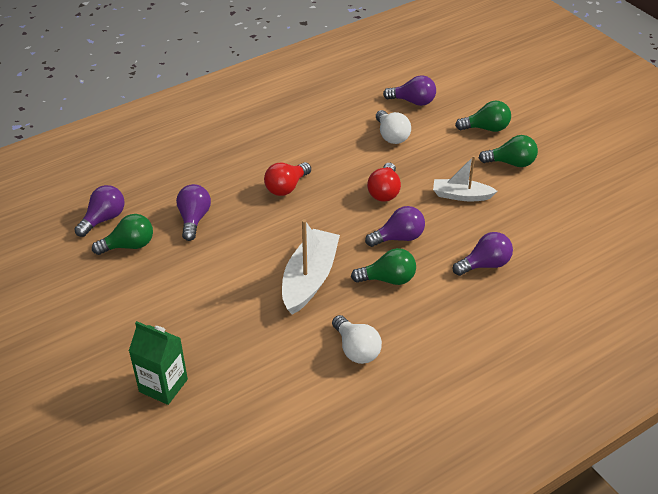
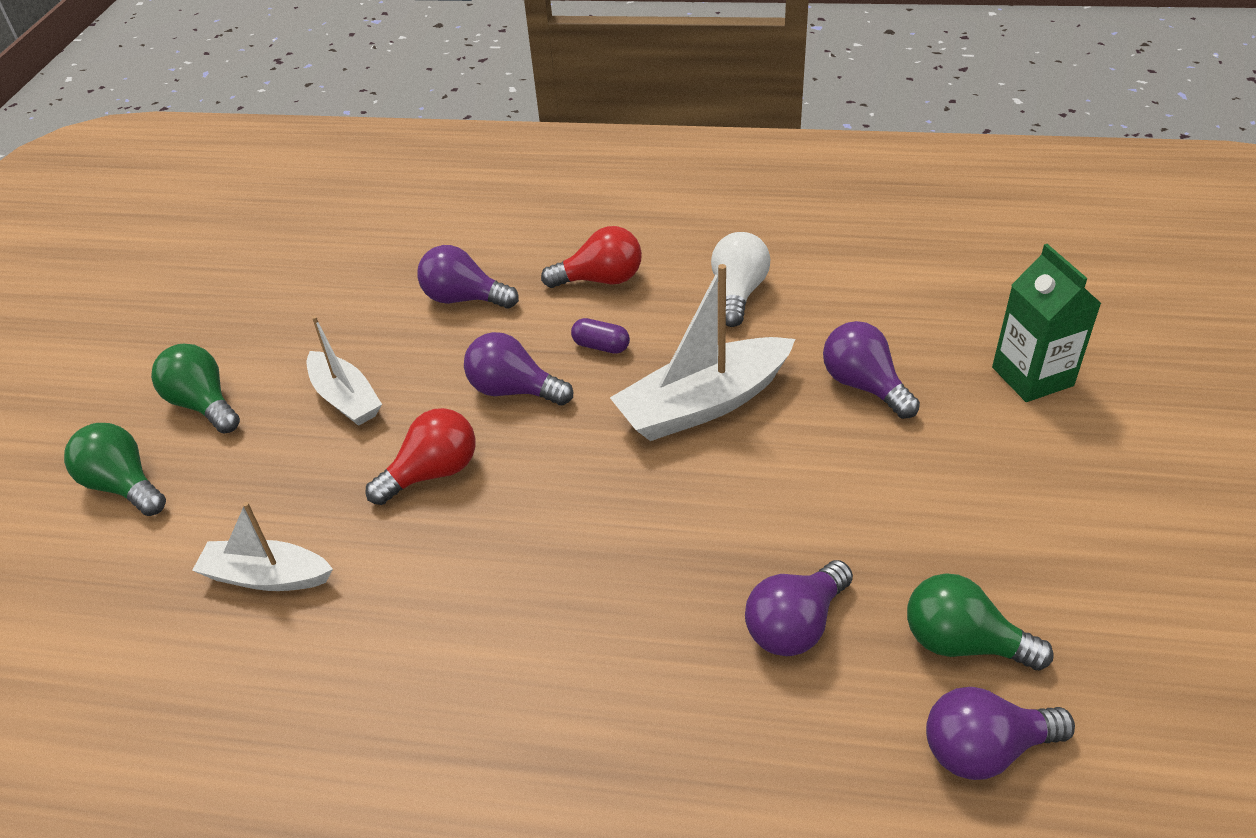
camera: 135 degrees left, 0 degrees up
red light bulb [264,162,311,196] -> red light bulb moved to [541,226,642,288]
green light bulb [351,248,416,285] -> purple capsule [571,318,630,354]
white light bulb [376,110,411,144] -> white boat [192,502,333,591]
purple light bulb [383,75,436,106] -> purple light bulb moved to [823,321,920,419]

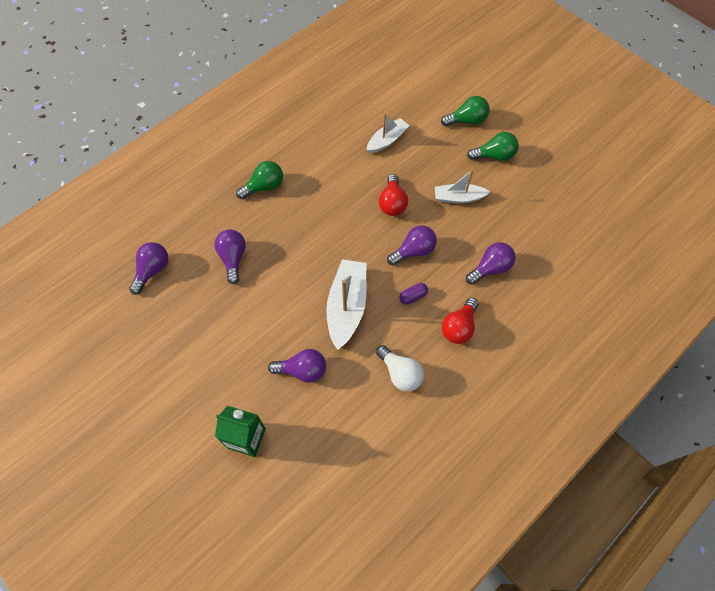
camera: 125 degrees right, 20 degrees up
green light bulb [907,573,1054,670] -> green light bulb moved to [236,161,283,199]

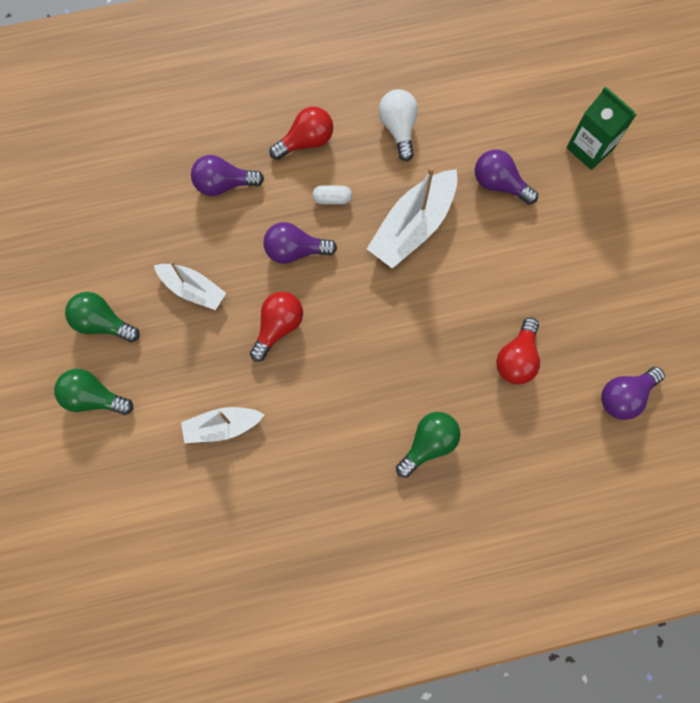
camera: 150 degrees left, 10 degrees up
purple light bulb [214,229,246,284] -> red light bulb [496,318,540,385]
green light bulb [236,161,283,199] -> green light bulb turned 135 degrees clockwise [396,412,461,478]
purple capsule [399,283,428,305] -> white capsule [312,185,352,205]

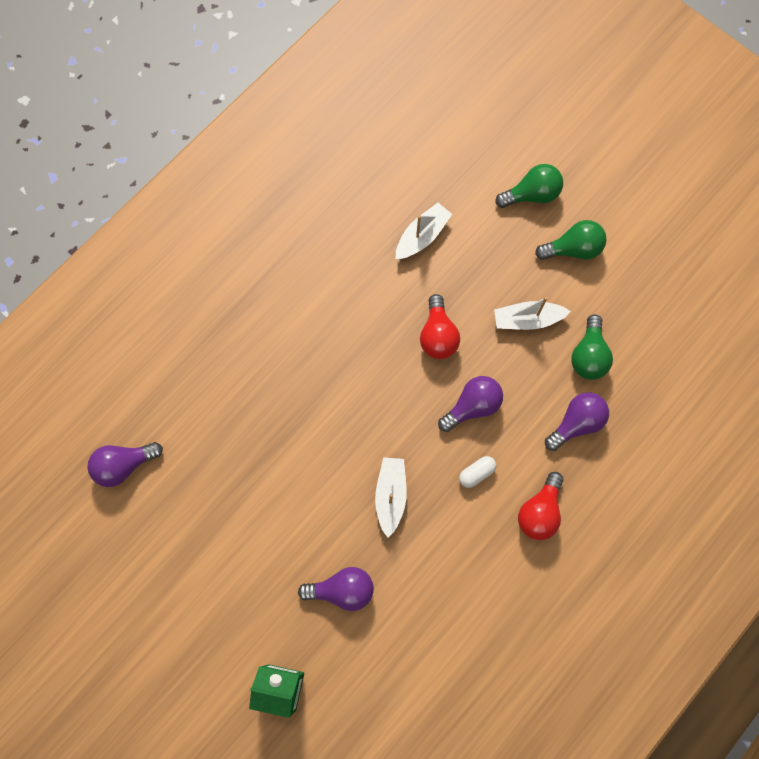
camera: 145 degrees right, 0 degrees up
white boat [367,166,457,269] -> white boat [375,457,407,538], size x0.62
white light bulb [379,89,418,161] -> none
green light bulb [396,412,461,478] -> green light bulb moved to [571,314,613,380]
red light bulb [496,318,540,385] -> none
purple light bulb [601,367,665,420] -> purple light bulb turned 135 degrees counterclockwise [87,442,163,487]

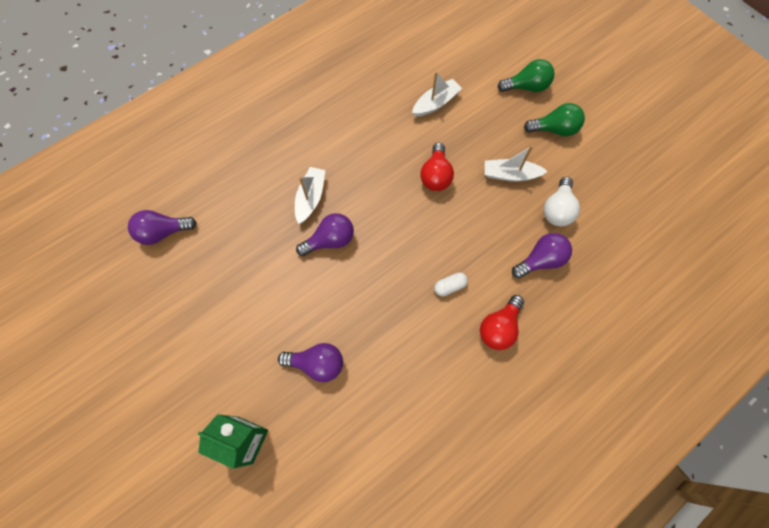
camera: 10 degrees right, 5 degrees down
white boat [375,457,407,538] -> white boat moved to [295,167,326,224]
purple light bulb [438,376,503,432] -> purple light bulb moved to [296,213,354,256]
green light bulb [571,314,613,380] -> white light bulb [543,177,580,226]

